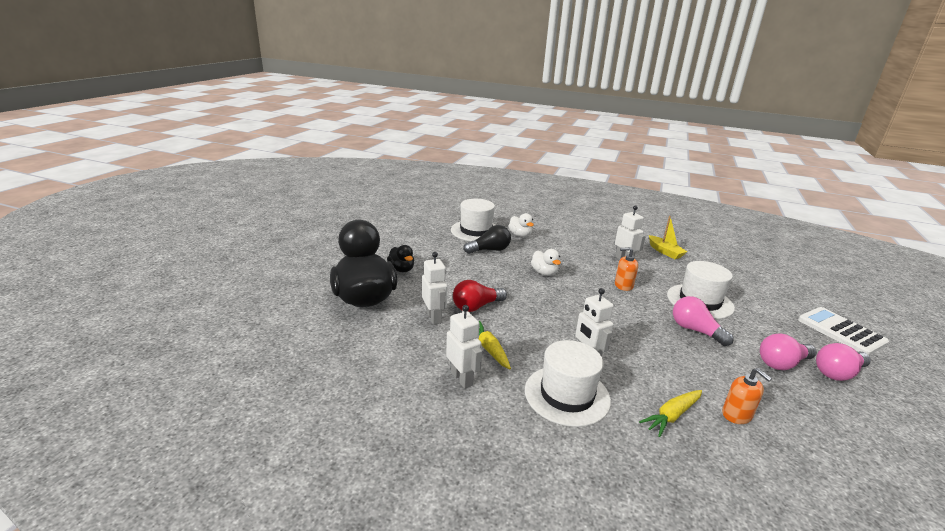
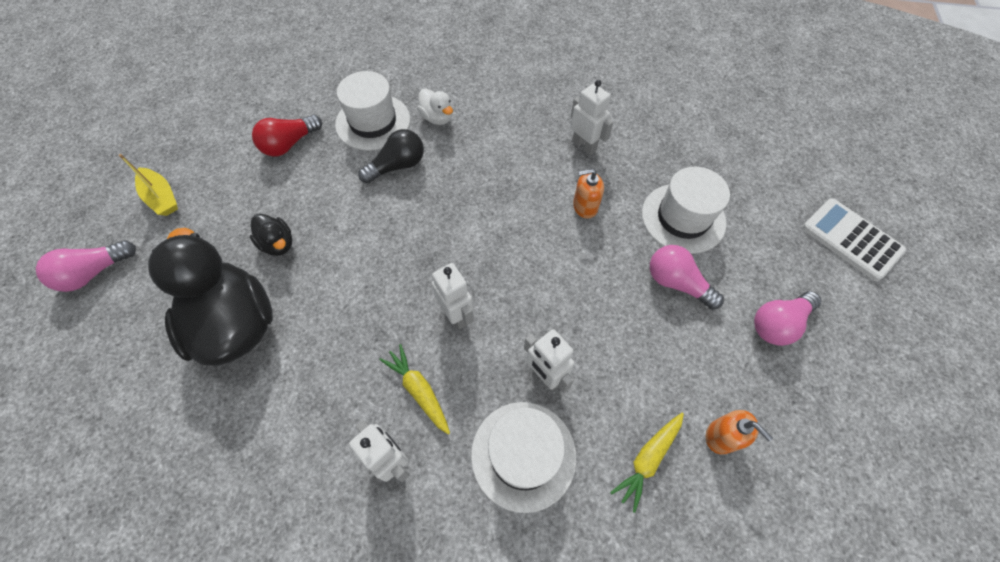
camera: 10 degrees left, 35 degrees up
white robot [422,252,447,325] -> white robot moved to [432,263,474,329]
red light bulb [453,280,507,312] -> red light bulb moved to [252,115,322,156]
white duck [531,249,561,276] -> none
yellow boat [649,216,688,259] -> yellow boat moved to [119,154,178,216]
pink light bulb [816,343,871,381] -> pink light bulb moved to [36,240,136,292]

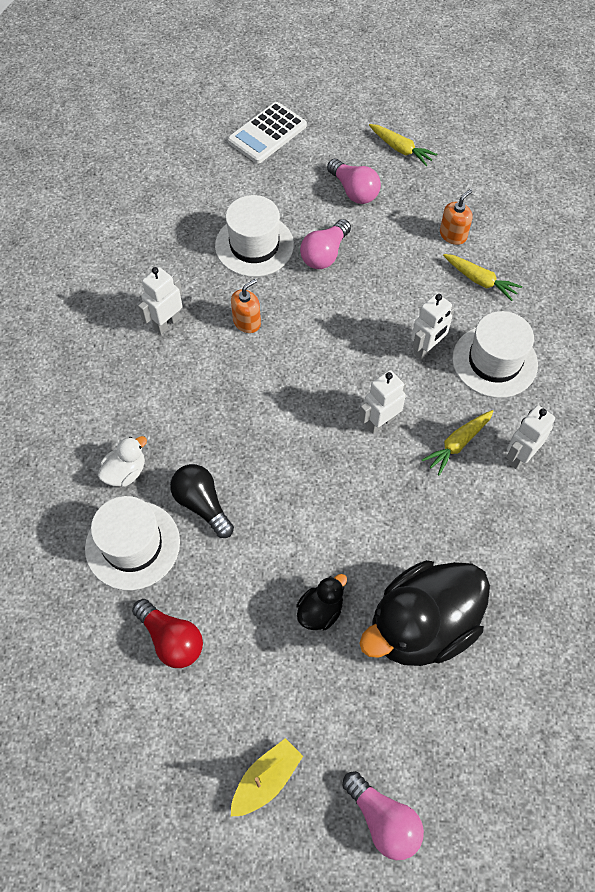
camera: 95 degrees left, 0 degrees up
orange soap dispenser [573,169,604,219] -> orange soap dispenser turned 120 degrees counterclockwise [231,279,261,333]
none -> yellow carrot [369,124,437,166]

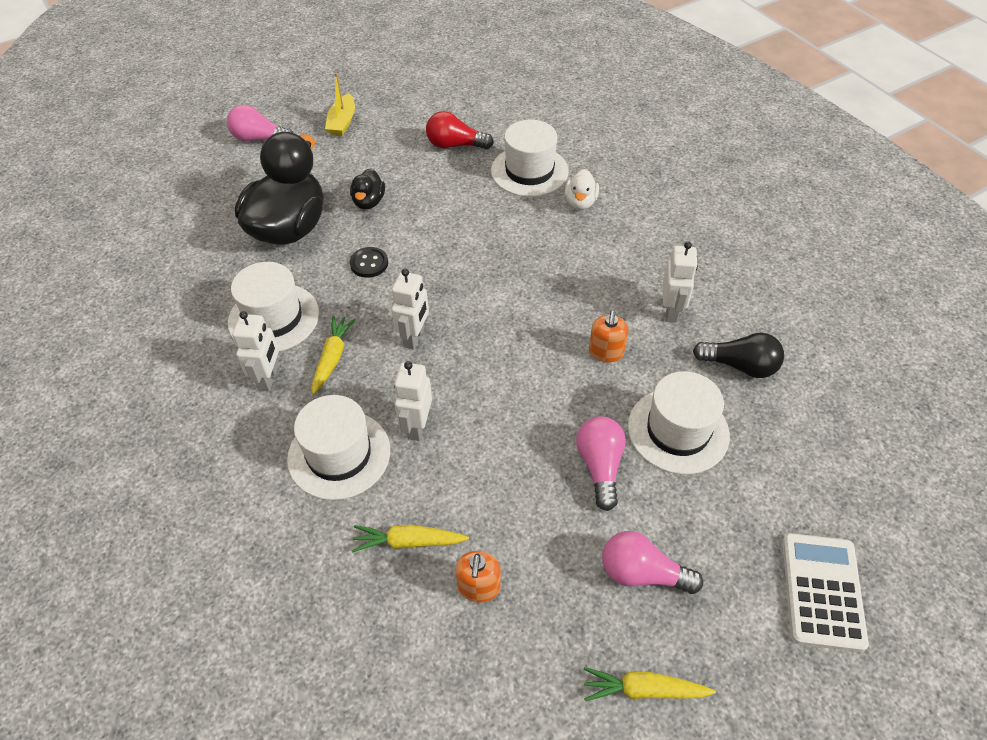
camera: 145 degrees right, 10 degrees down
black light bulb [170,464,234,538] -> black light bulb moved to [693,333,784,378]
none -> white hat [228,262,319,352]
none -> black button [350,247,388,278]

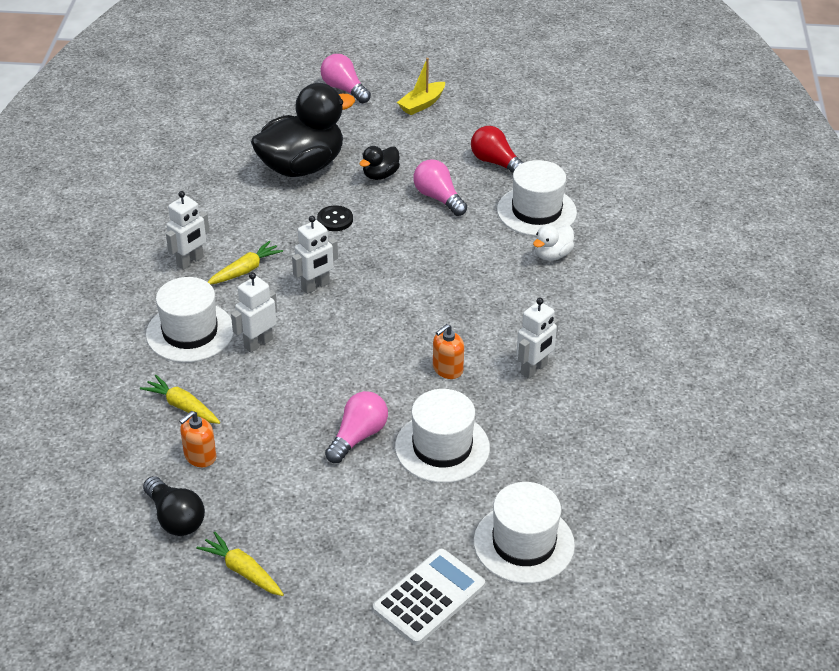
camera: 35 degrees right, 10 degrees down
white hat [228,262,319,352] -> white hat moved to [474,482,575,584]
pink light bulb [602,531,703,594] -> pink light bulb moved to [413,159,467,216]
black light bulb [693,333,784,378] -> black light bulb moved to [143,476,205,536]

